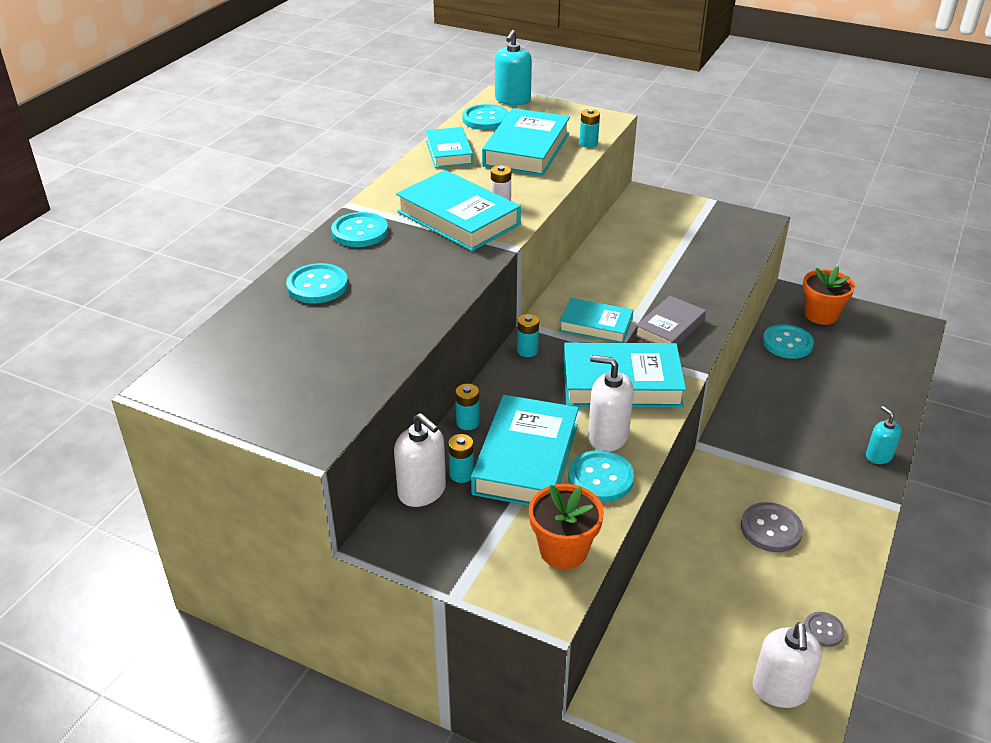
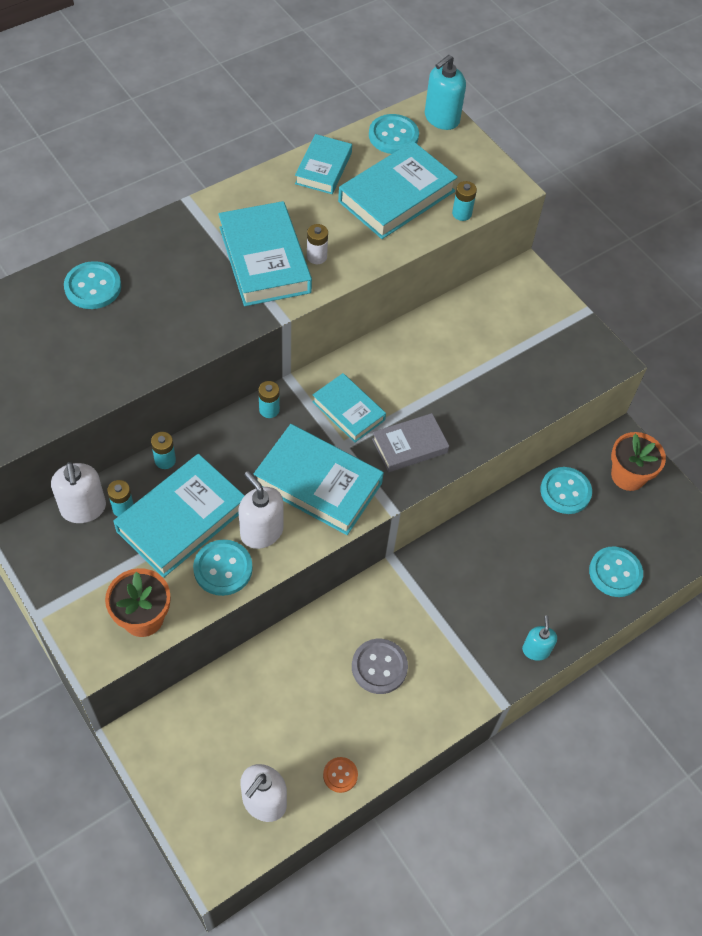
camera: 25 degrees right, 20 degrees up
turquoise button [331,212,388,247] -> turquoise button moved to [589,546,643,597]
grey button [804,612,845,647] -> orange button [323,757,358,793]

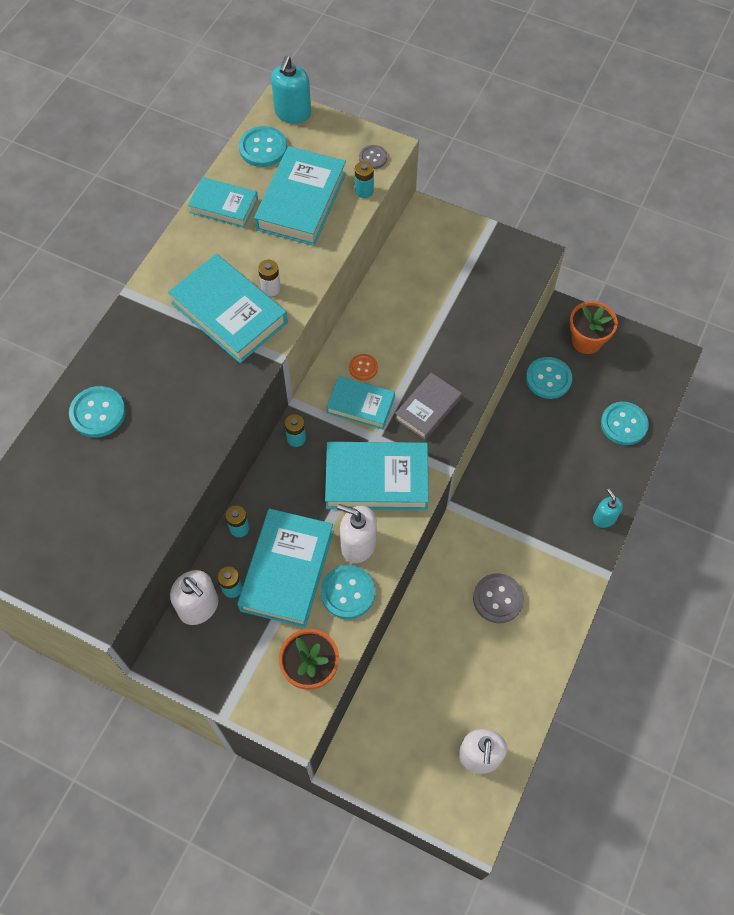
camera: 25 degrees left, 5 degrees up
turquoise book [295,134,352,194] -> turquoise book turned 60 degrees counterclockwise [188,177,258,228]
orange button [323,757,358,793] -> orange button moved to [349,354,378,381]
none -> grey button [359,145,387,169]

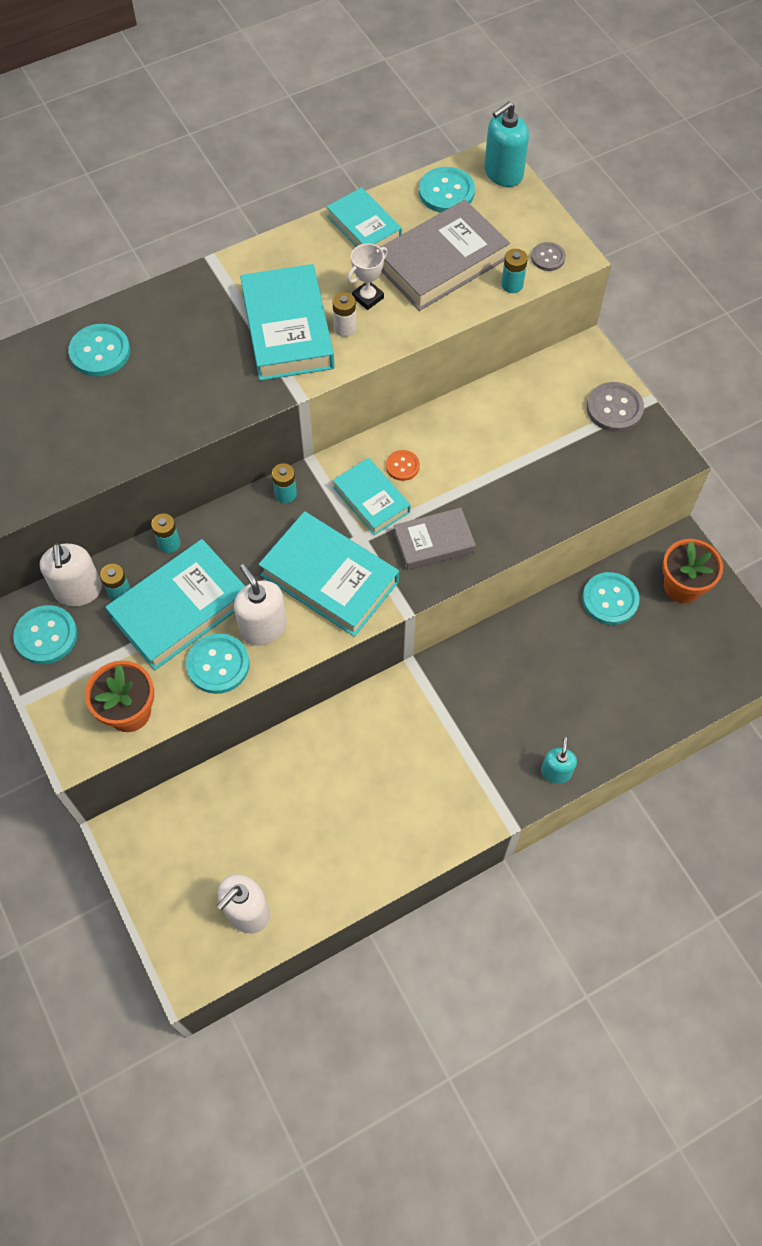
camera: 35 degrees right, 0 degrees up
turquoise book [254,146,346,246] -> grey book [381,200,510,311]
grey button [473,573,524,623] -> grey button moved to [587,382,644,432]
turquoise button [601,402,649,445] -> turquoise button moved to [13,605,78,664]
none -> white trophy [347,244,388,310]

